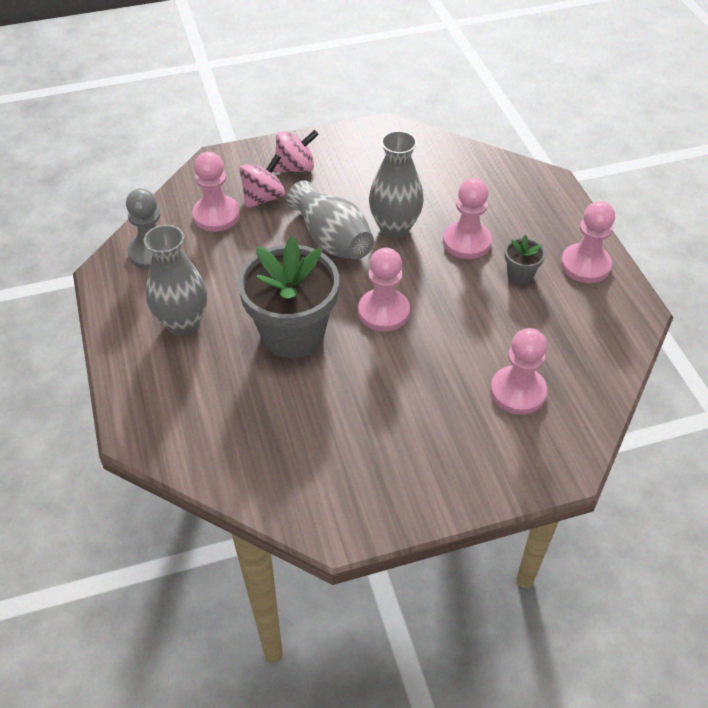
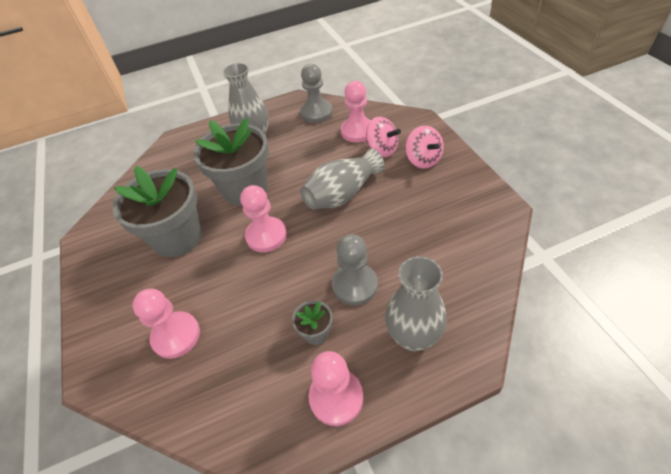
camera: 90 degrees right, 0 degrees up
grey vase [369,131,424,239] -> grey vase moved to [385,256,447,352]
pink pawn [443,178,492,259] -> grey pawn [332,234,378,305]
none -> grey flower pot [112,166,202,257]

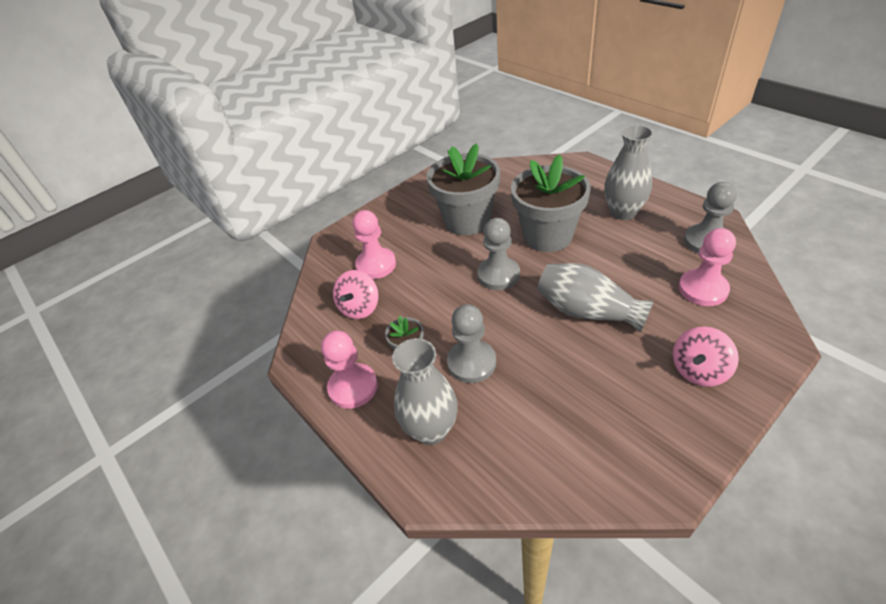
camera: 70 degrees right, 5 degrees down
pink pawn [240,185,287,252] -> grey pawn [477,218,520,290]
pink spinning top [366,117,401,157] -> pink spinning top moved to [333,270,379,319]

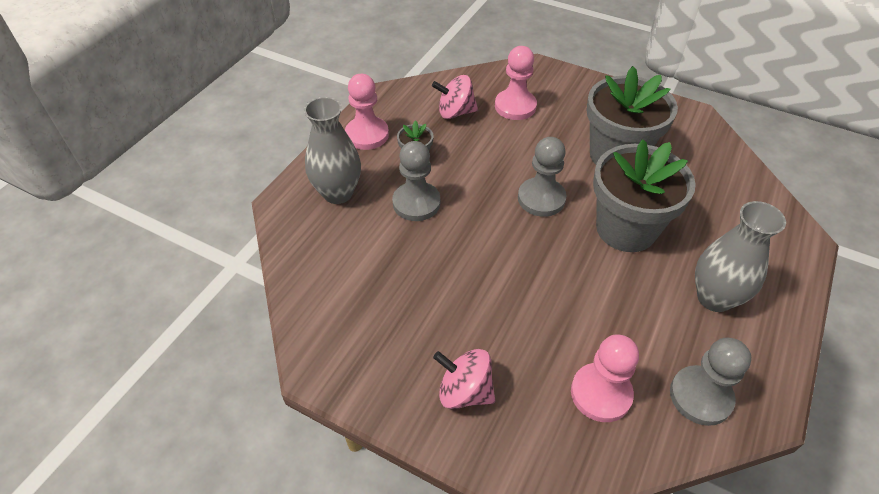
camera: 65 degrees right, 5 degrees up
grey vase [537,263,654,332] -> none

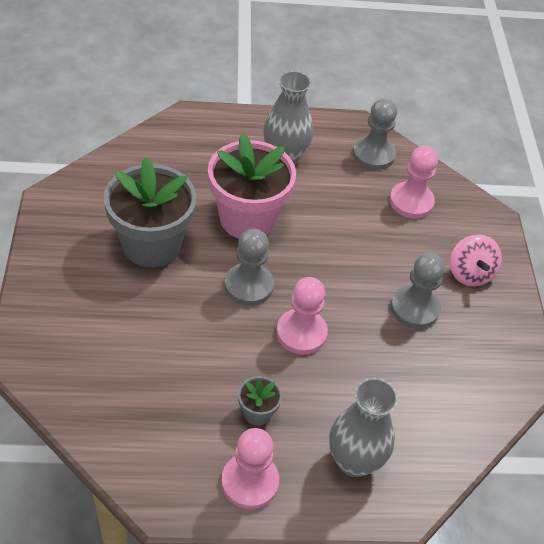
camera: 125 degrees left, 0 degrees up
grey pawn [392,141,440,221] -> grey pawn moved to [391,253,445,329]
pink spinning top [432,75,478,119] -> none
pink pawn [495,46,537,120] -> pink pawn moved to [276,277,328,355]
grey flower pot [593,139,696,252] -> pink flower pot [208,133,296,239]

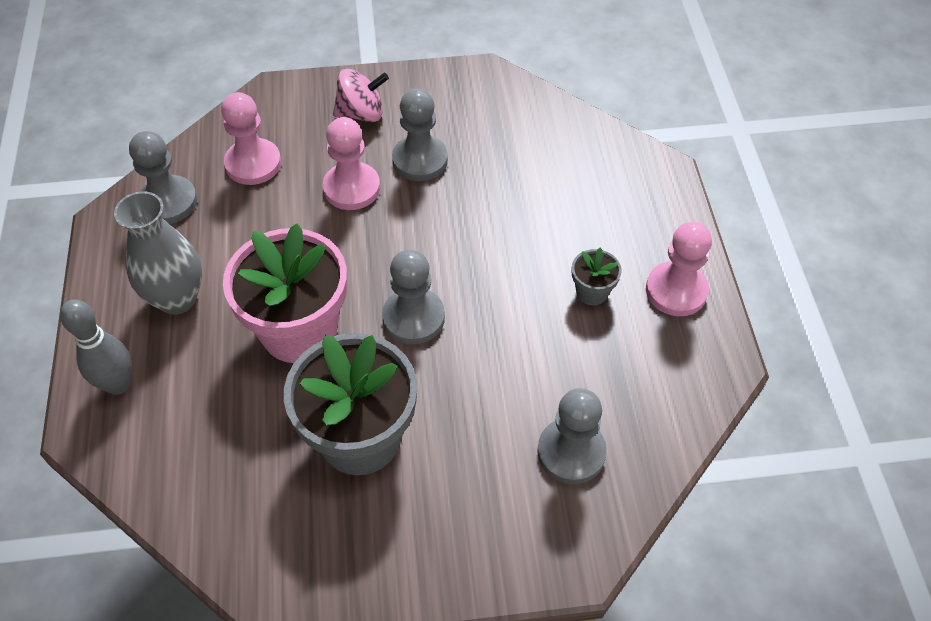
camera: 90 degrees left, 5 degrees up
pink pawn [276,277,328,355] -> pink pawn moved to [323,117,380,210]
grey vase [329,378,398,477] -> none
none -> grey bowling pin [60,299,132,395]
none -> grey pawn [537,388,607,484]

